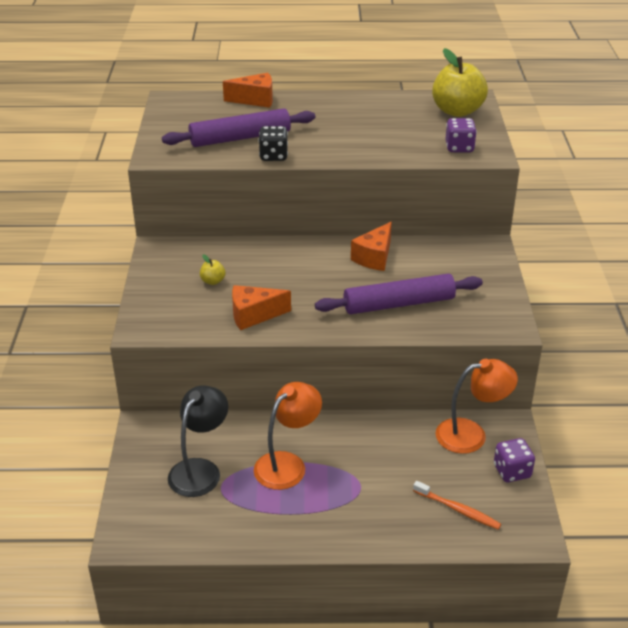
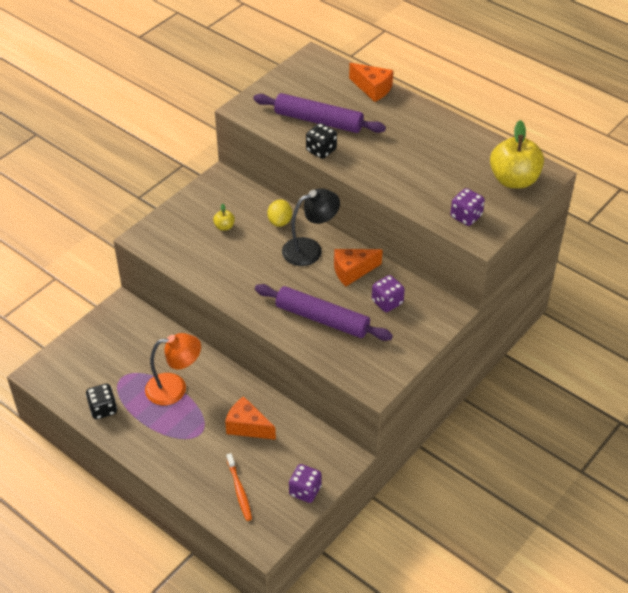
camera: 40 degrees right, 10 degrees up
black lamp [168,386,228,497] -> black lamp moved to [282,188,340,266]
orange cheese [232,285,291,330] -> orange cheese moved to [225,396,276,440]
orange lamp [436,359,518,454] -> none
none -> black dice [86,384,117,419]
none -> yellow lemon [267,199,292,227]
none -> purple dice [372,275,405,312]

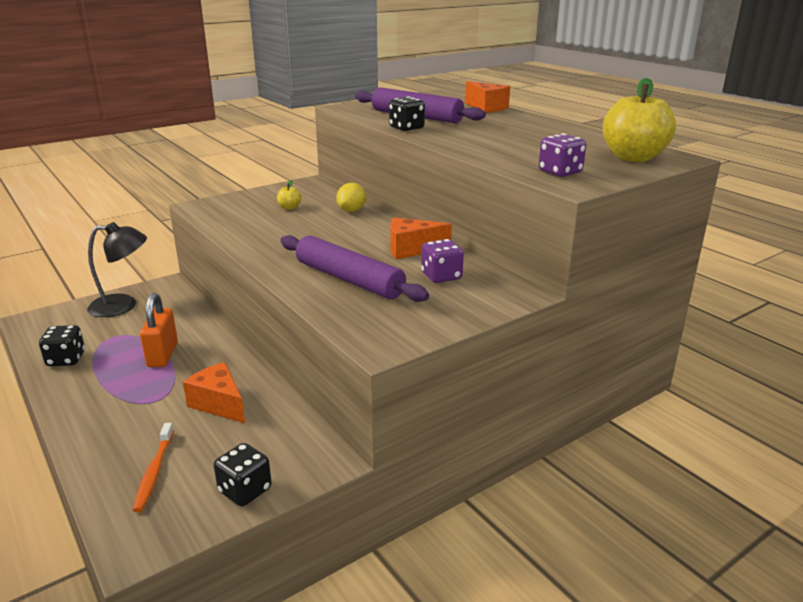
camera: 15 degrees right, 20 degrees down
orange lamp [145,333,201,405] -> orange padlock [140,293,178,367]
black lamp [282,188,340,266] -> black lamp moved to [87,222,147,317]
purple dice [289,464,322,503] -> black dice [214,443,272,506]

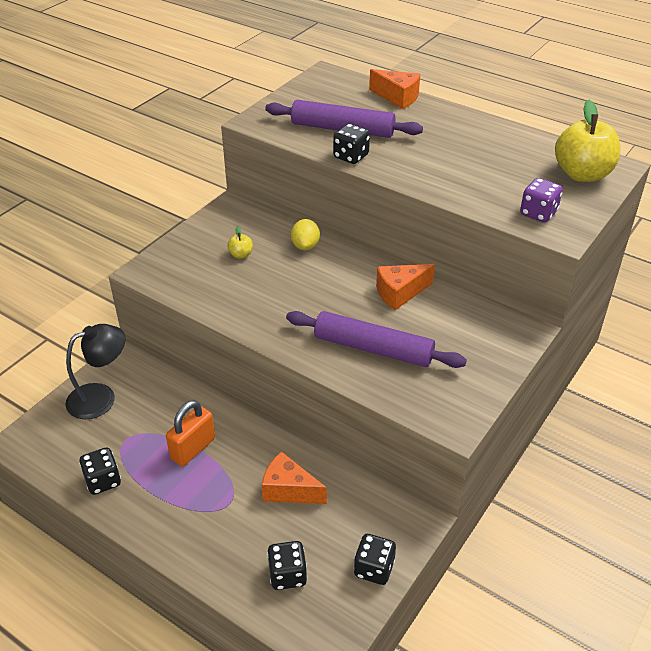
camera: 20 degrees left, 15 degrees up
orange toothbrush [133,423,174,512] -> black dice [267,541,307,590]
orange padlock [140,293,178,367] -> orange padlock turned 60 degrees clockwise [166,400,215,466]
purple dice [421,239,464,283] -> none

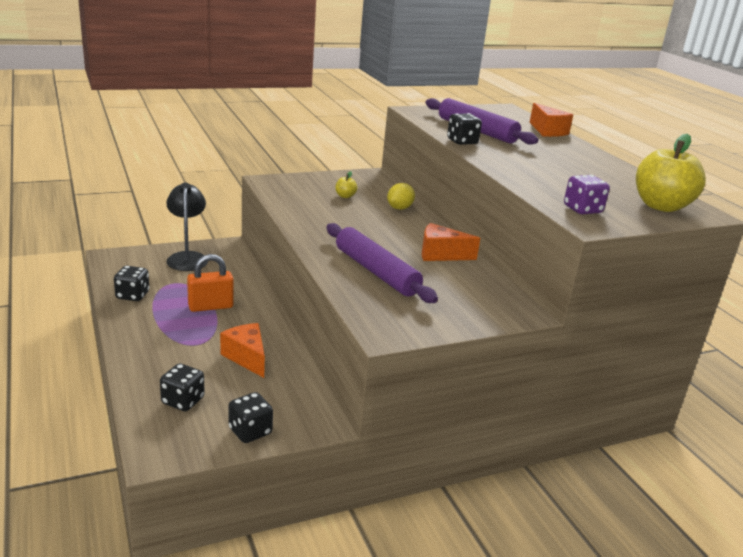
camera: 30 degrees right, 15 degrees down
black lamp [65,324,125,419] -> black lamp turned 105 degrees counterclockwise [166,183,208,271]

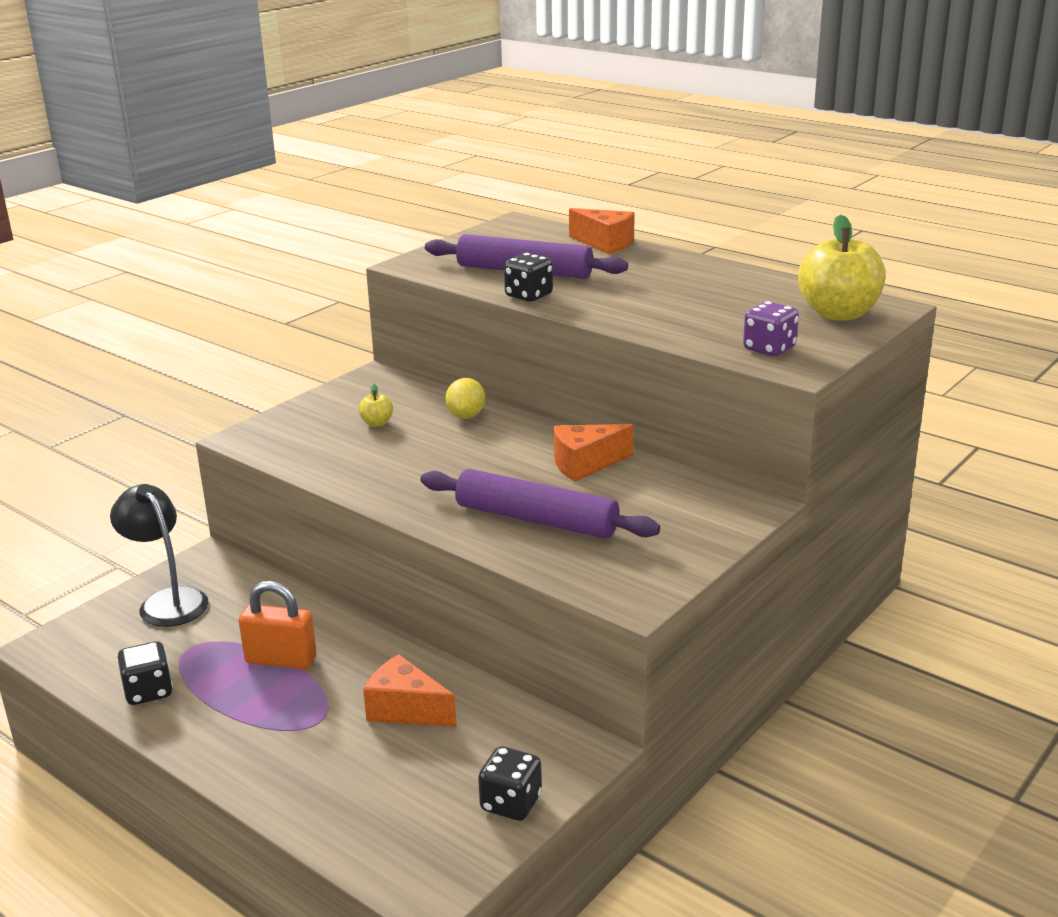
camera: 25 degrees left, 0 degrees up
black dice [160,364,205,411] -> none
orange padlock [187,254,234,312] -> orange padlock turned 60 degrees clockwise [239,581,316,669]

